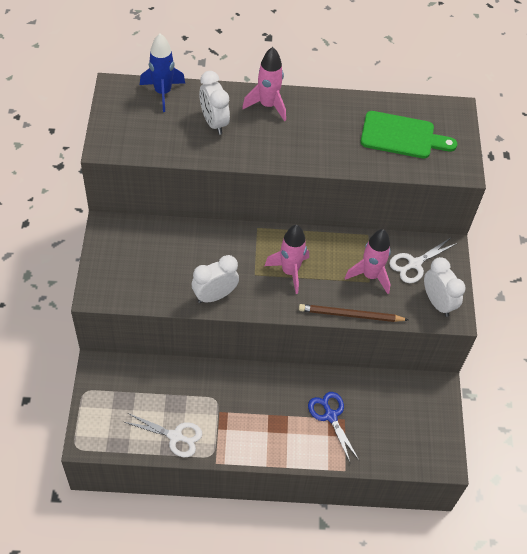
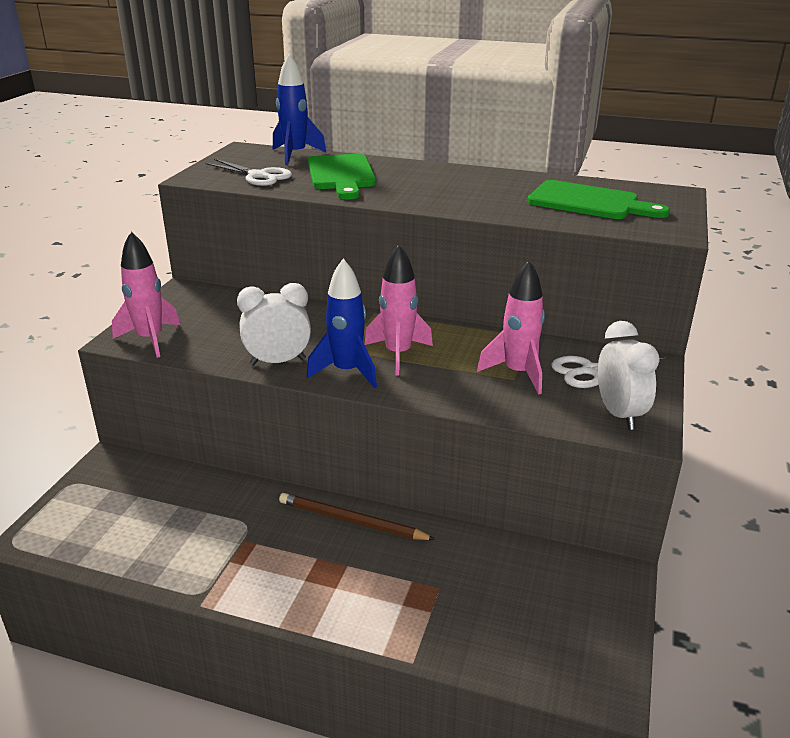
camera: 20 degrees right, 25 degrees down
white scissors [124,413,202,457] -> white scissors moved to [205,159,292,186]
white clock [199,71,230,135] -> green cutting board [308,154,376,199]
pink rocket [242,47,286,121] -> pink rocket moved to [112,232,180,358]
brown pencil [299,304,408,322] -> brown pencil moved to [279,493,436,540]
blue scissors [308,392,359,464] -> none
none -> blue rocket [307,258,377,388]

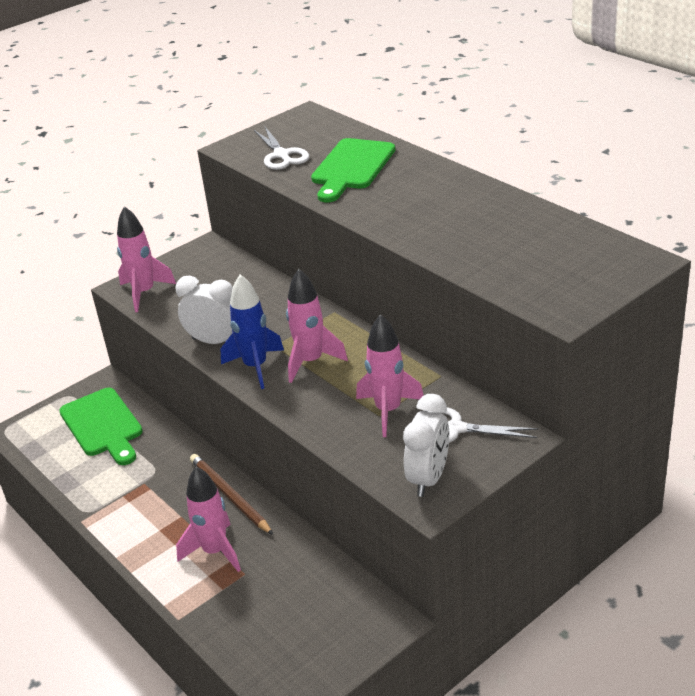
camera: 35 degrees right, 5 degrees up
blue rocket [273,54,327,165] -> none
green cutting board [527,180,670,219] -> green cutting board moved to [59,388,143,465]
none -> pink rocket [176,467,241,572]

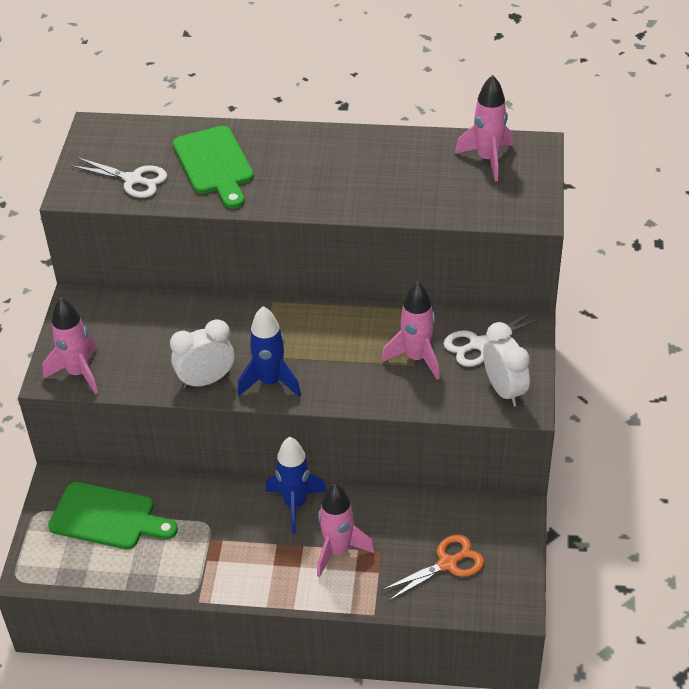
camera: 45 degrees left, 10 degrees up
brown pencil [190,454,273,535] -> blue rocket [265,437,327,533]
pink rocket [286,269,348,383] -> pink rocket moved to [455,75,513,181]
none -> orange scissors [382,535,484,601]

